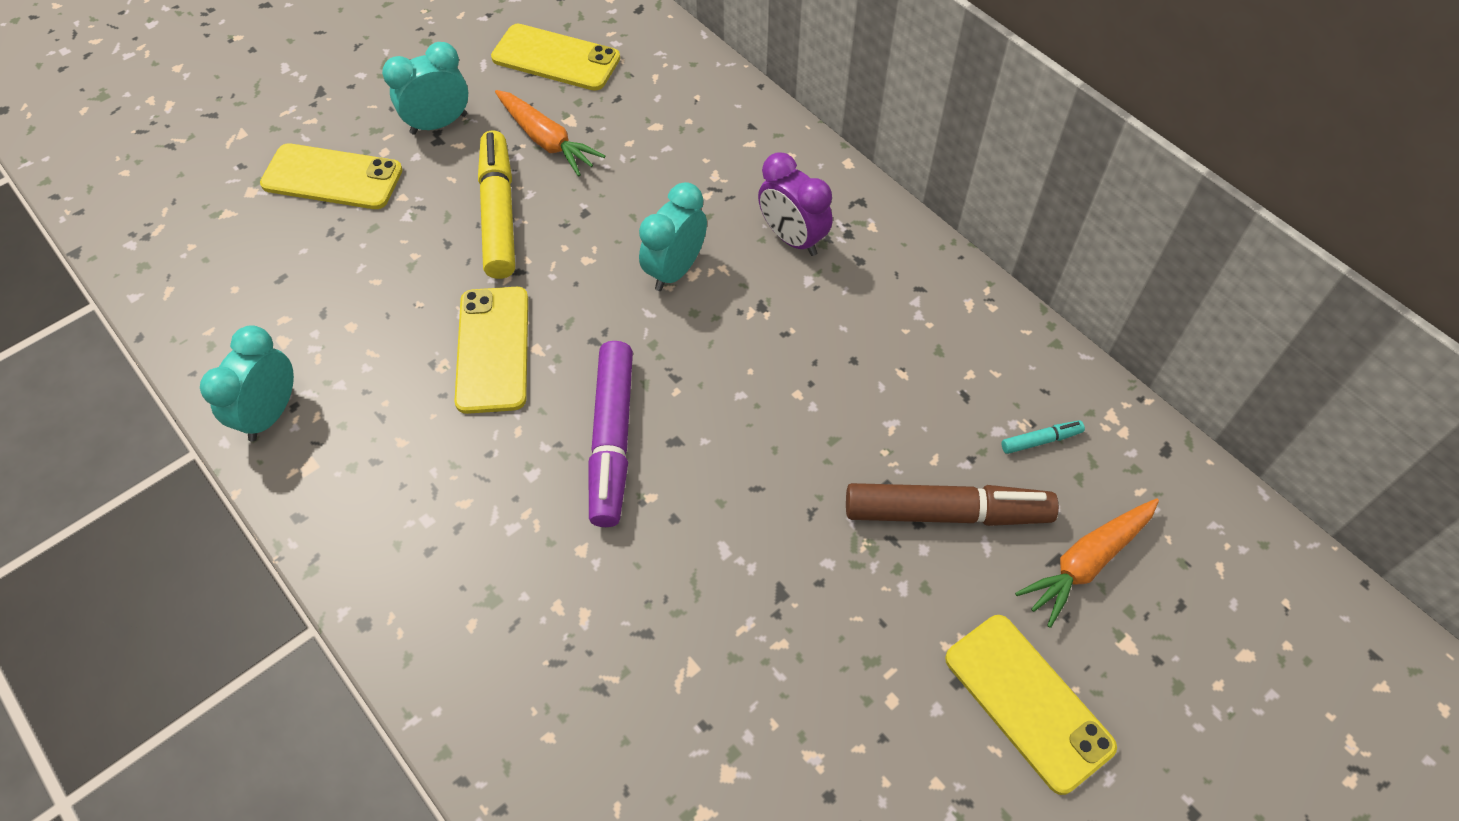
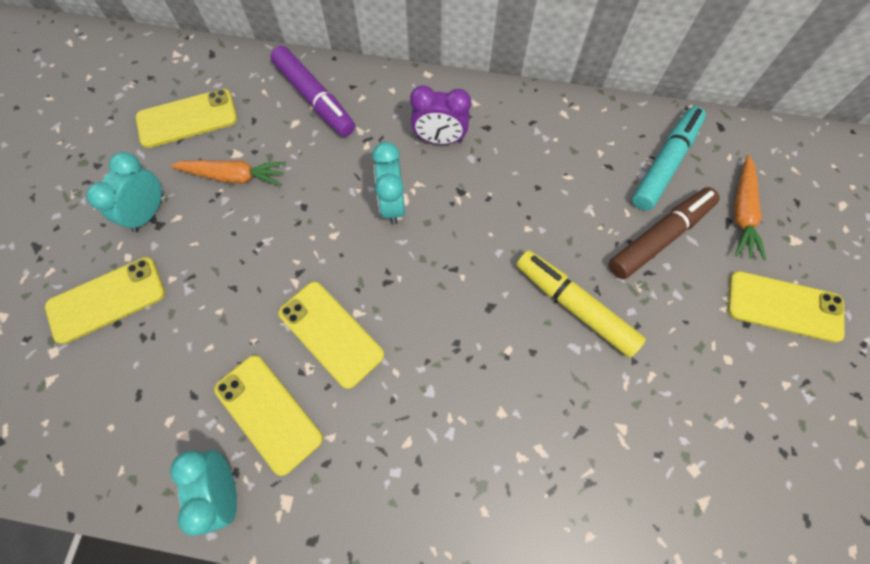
camera: 40 degrees left, 10 degrees up
yellow marker [478,130,515,279] -> yellow marker moved to [516,250,646,357]
purple marker [588,341,633,527] -> purple marker moved to [271,46,355,137]
turquoise marker [1002,421,1085,454] -> turquoise marker [632,106,706,211], size x2.33
none -> yellow phone [214,355,323,476]

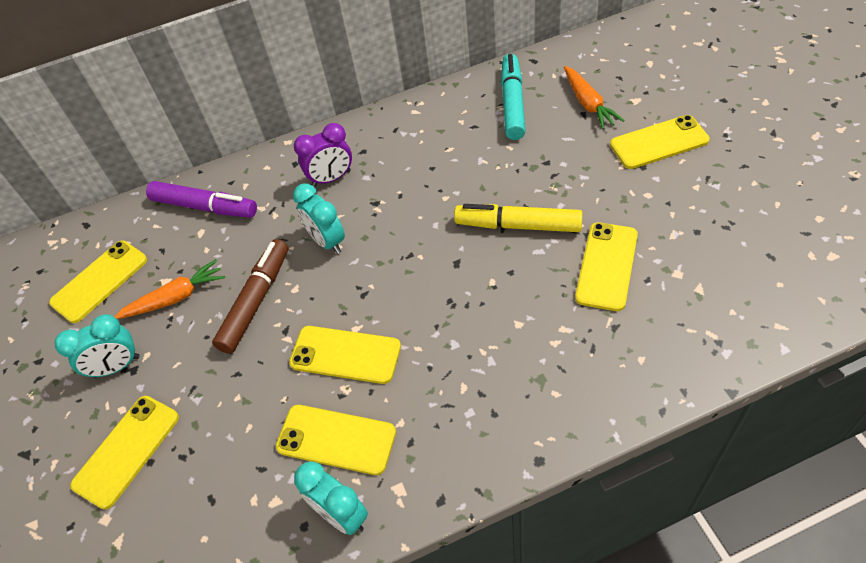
camera: 25 degrees left, 15 degrees down
turquoise clock [86,152,163,232] -> turquoise clock turned 105 degrees counterclockwise [55,314,140,378]
brown marker [609,187,719,279] -> brown marker moved to [212,239,288,354]
none -> yellow phone [575,222,638,311]

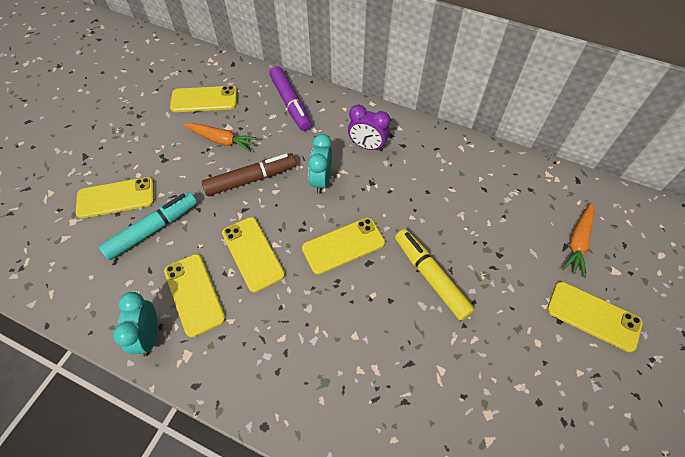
camera: 40 degrees right, 5 degrees up
turquoise clock [55,314,140,378] -> none
turquoise marker [501,54,526,140] -> turquoise marker moved to [98,192,197,260]
yellow phone [575,222,638,311] -> yellow phone moved to [302,217,385,275]

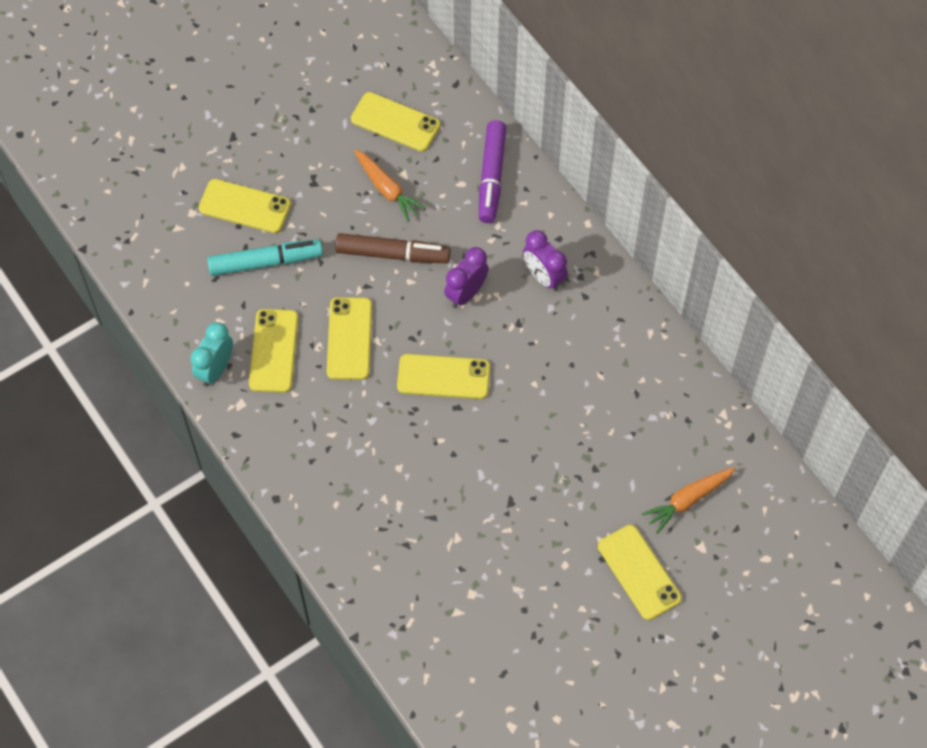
camera: 30 degrees right, 5 degrees up
turquoise clock [308,134,332,194] -> purple clock [444,247,489,308]
yellow marker [395,229,475,320] -> none

